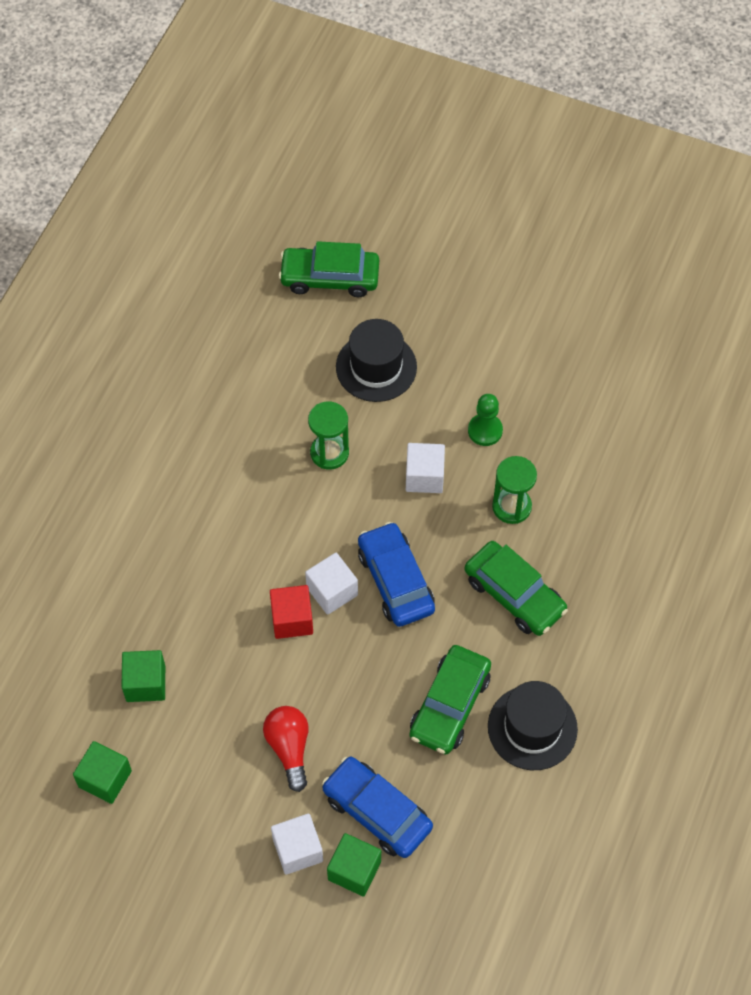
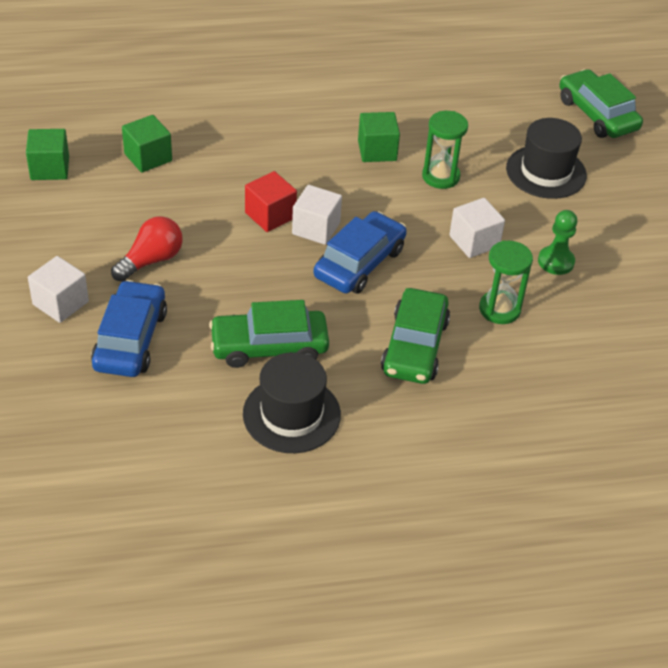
camera: 55 degrees right, 15 degrees down
green cube [327,833,381,897] -> green cube moved to [358,112,400,162]

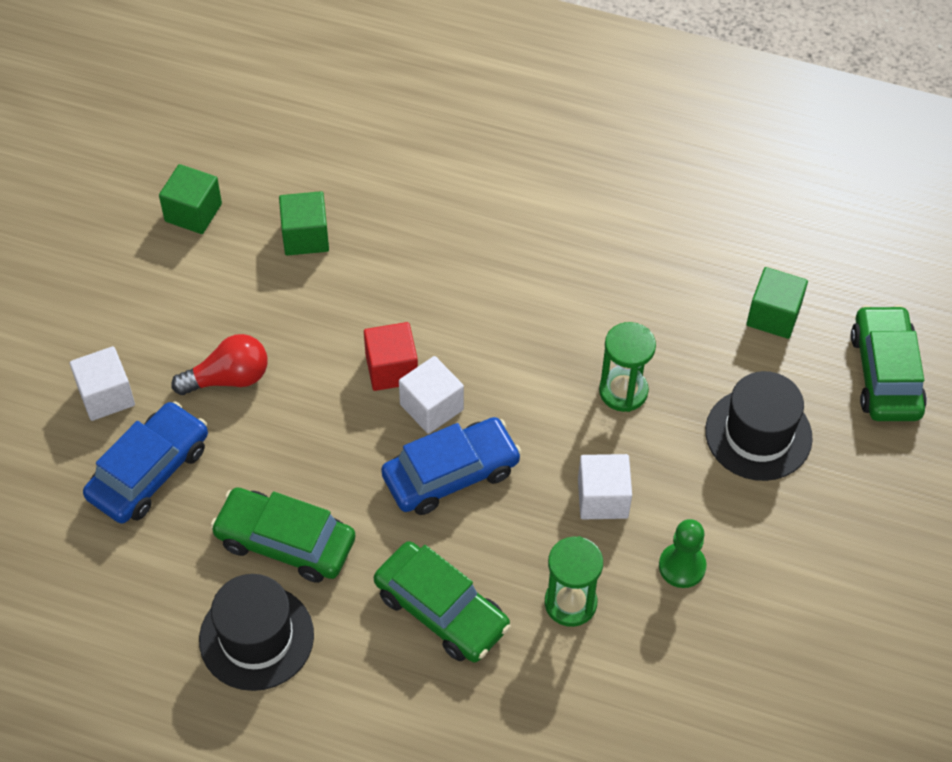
camera: 30 degrees right, 10 degrees up
green cube [358,112,400,162] -> green cube moved to [747,267,808,339]
green car [381,288,450,384] -> green car turned 90 degrees counterclockwise [374,541,511,662]

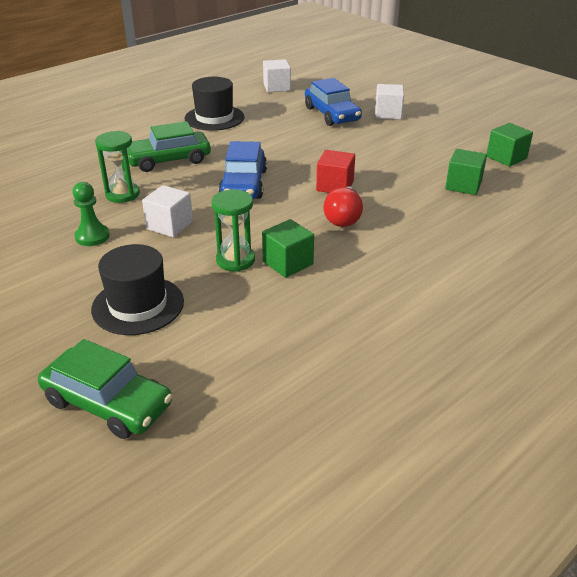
camera: 120 degrees right, 20 degrees down
red light bulb [171,334,267,395] -> red light bulb moved to [323,186,363,227]
green car [211,487,356,583] -> none
white cube [399,356,464,434] -> white cube moved to [263,59,291,92]
green cube [747,267,808,339] -> green cube moved to [262,219,314,278]

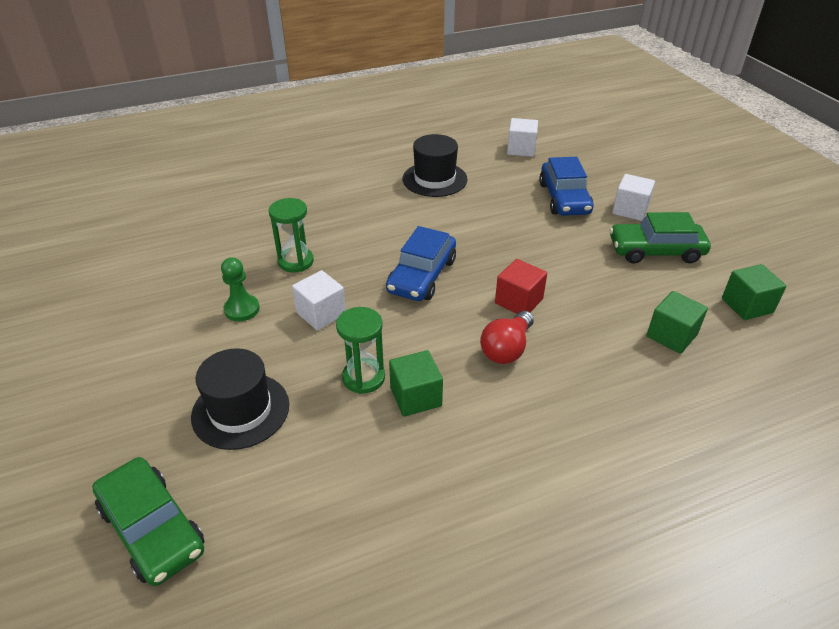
camera: 20 degrees right, 5 degrees up
green car [128,121,211,172] -> green car moved to [610,212,711,264]

